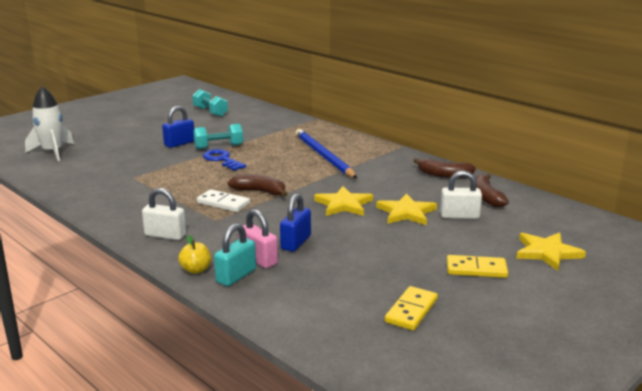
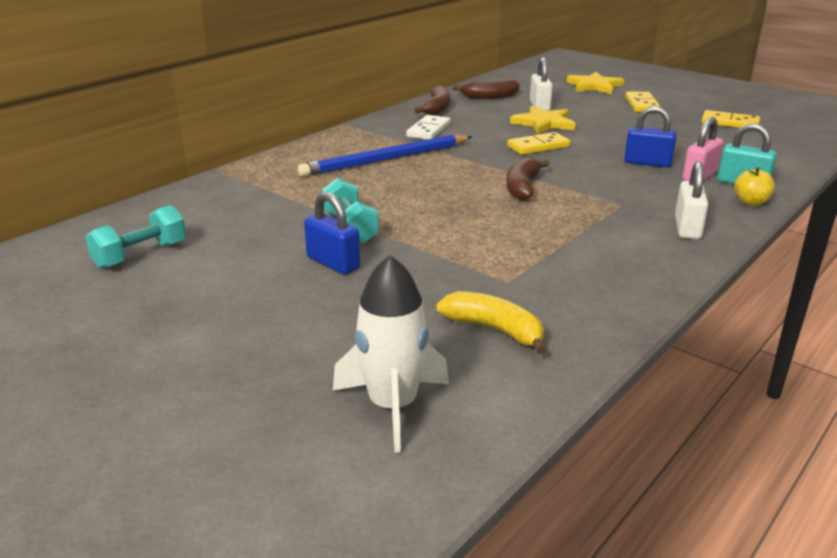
camera: 95 degrees left, 5 degrees up
white domino [197,189,250,212] -> white domino moved to [406,115,451,140]
blue key [203,149,246,171] -> none
yellow star [314,186,373,216] -> yellow domino [507,132,570,155]
none -> yellow banana [436,291,547,354]

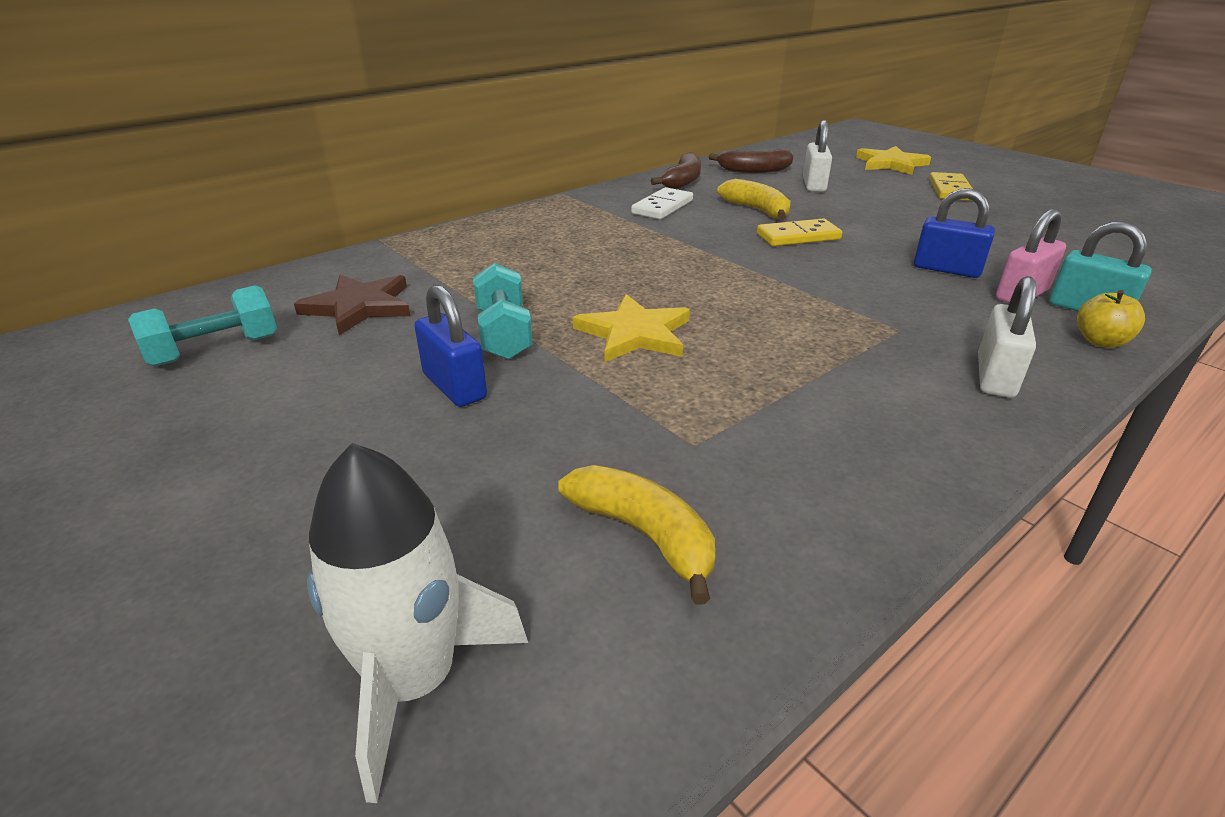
camera: 10 degrees right, 5 degrees up
blue pencil [298,135,472,177] -> none
brown banana [506,157,550,201] -> none
yellow star [510,106,576,134] -> yellow star moved to [573,294,690,362]
yellow domino [702,110,760,128] -> none
none -> brown star [294,274,411,335]
none -> yellow banana [717,179,791,220]

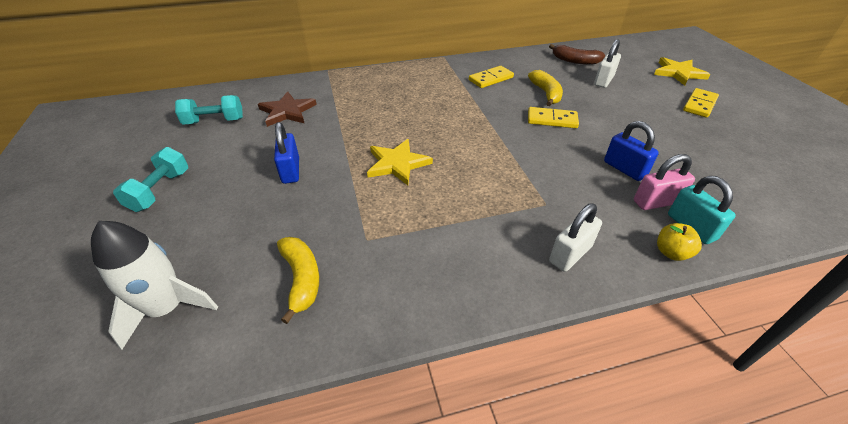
camera: 25 degrees right, 10 degrees up
turquoise dumbbell [473,263,533,360] -> turquoise dumbbell moved to [113,147,188,212]
white domino [631,187,693,219] -> yellow domino [469,66,514,88]
brown banana [651,152,701,189] -> none

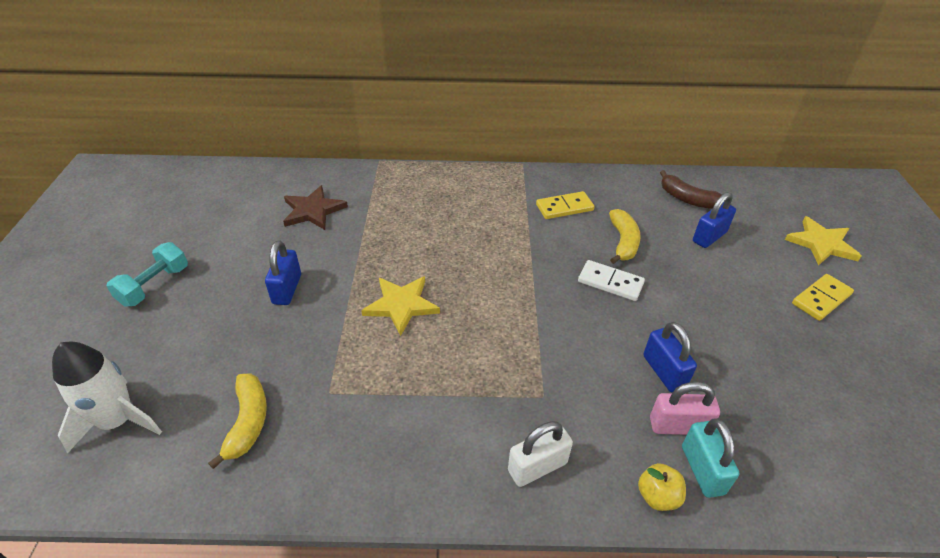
camera: 15 degrees right, 0 degrees up
turquoise dumbbell [175,95,243,125] -> none
yellow domino [528,107,579,128] -> white domino [578,260,645,301]
white padlock [594,39,621,88] -> blue padlock [693,192,736,248]

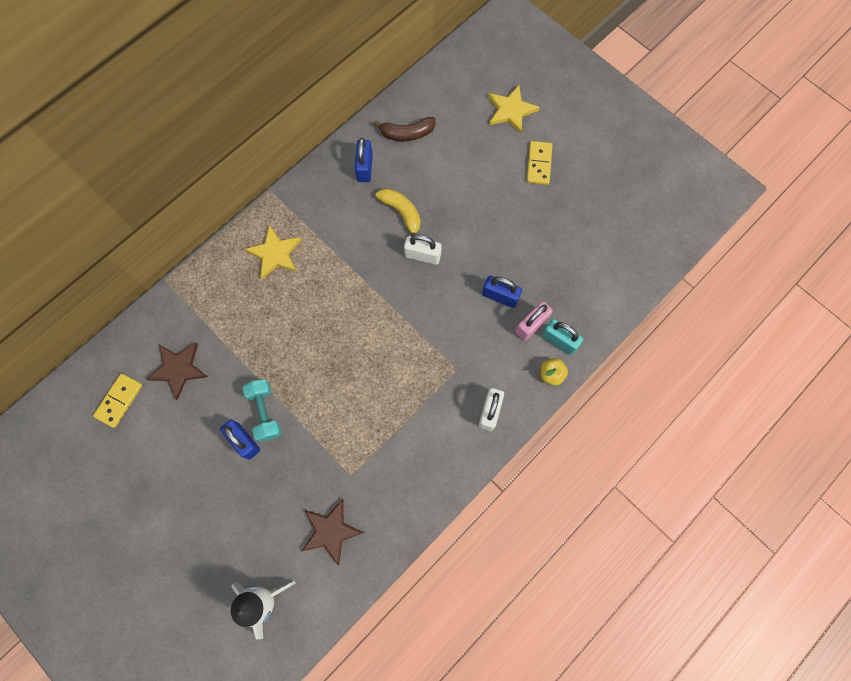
camera: 45 degrees left, 30 degrees up
turquoise dumbbell [107,242,188,307] -> turquoise dumbbell moved to [243,379,282,442]
yellow banana [208,373,267,469] -> brown star [302,499,364,566]
yellow star [361,276,440,336] -> yellow star moved to [245,225,302,279]
yellow domino [536,191,594,219] -> yellow domino moved to [93,373,143,428]
white domino [578,260,645,301] -> white padlock [404,234,442,265]
blue padlock [693,192,736,248] -> blue padlock moved to [355,138,373,182]

